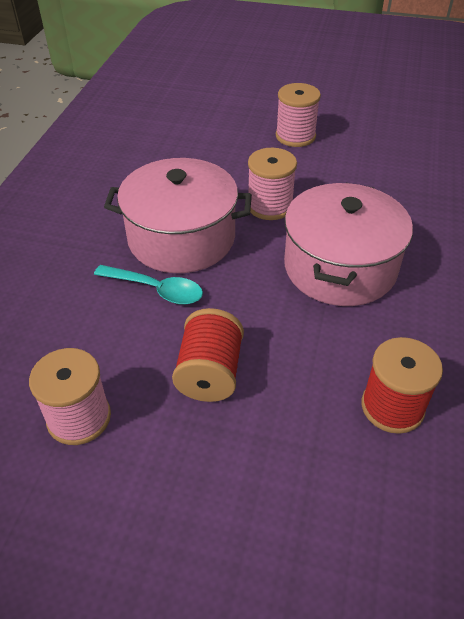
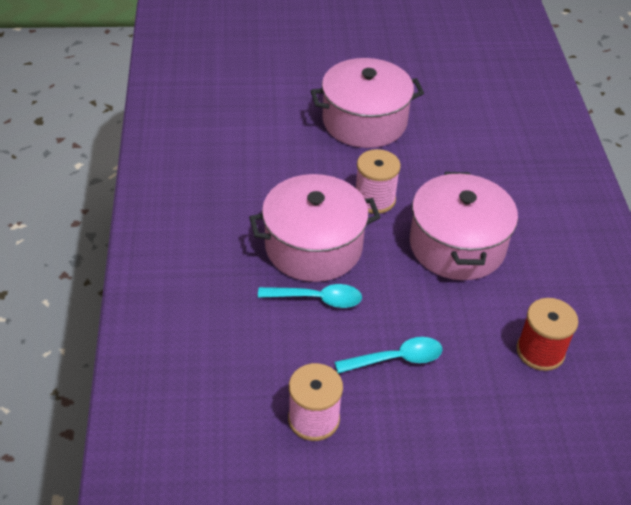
camera: 20 degrees left, 0 degrees up
red spool [172,308,244,402] -> turquoise spoon [335,337,443,373]
pink spool [276,83,321,147] -> pink pot [311,58,424,148]

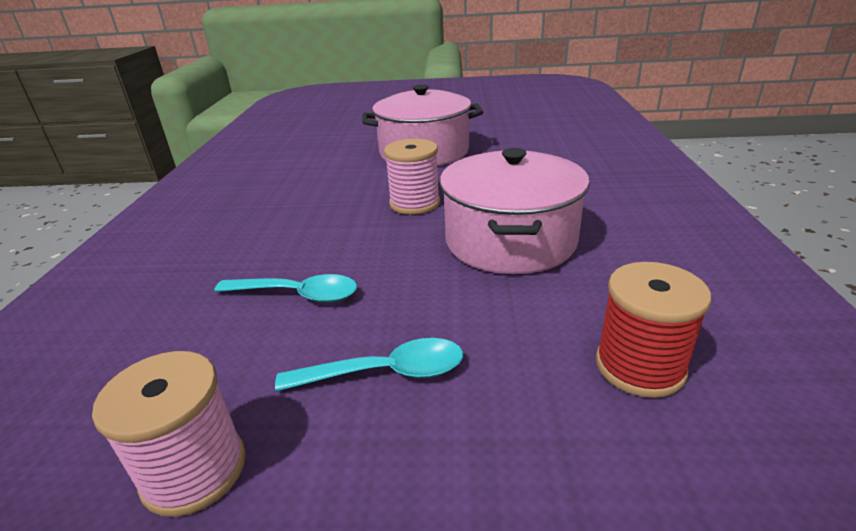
camera: 10 degrees right, 15 degrees down
pink pot [249,174,381,282] -> none

